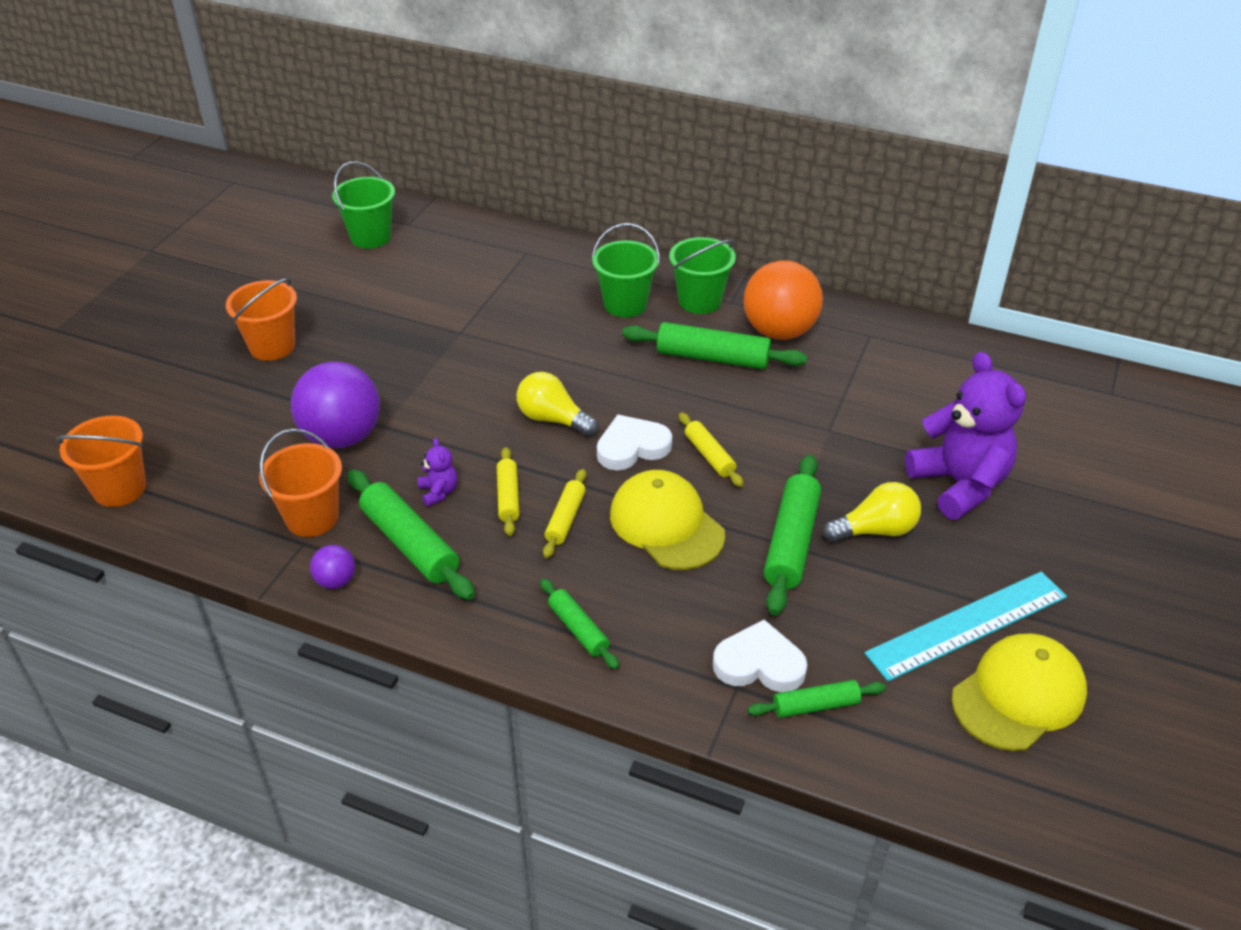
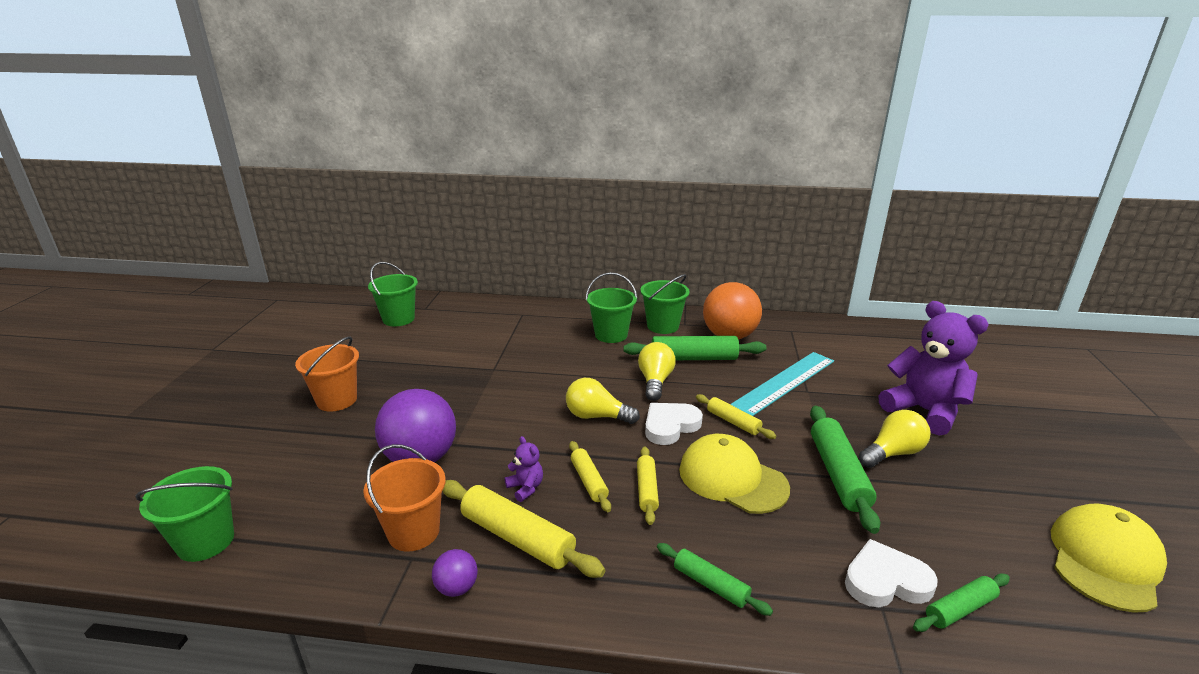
camera: 15 degrees left, 15 degrees down
orange bucket [56,415,146,507] -> green bucket [136,466,234,562]
green rolling pin [348,469,475,600] -> yellow rolling pin [442,480,605,578]
turquoise ruler [865,571,1067,681] -> turquoise ruler moved to [730,352,834,416]
none -> yellow light bulb [638,342,676,401]

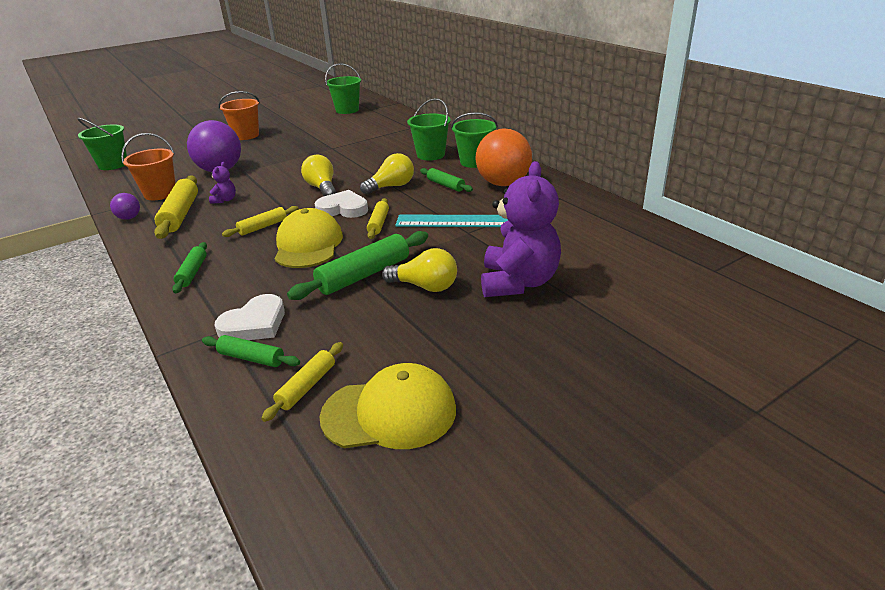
camera: 50 degrees right, 5 degrees up
yellow rolling pin [569,441,611,512] -> yellow rolling pin moved to [261,342,343,422]
green rolling pin [624,336,766,360] -> green rolling pin [420,168,473,192], size x0.58
white heart [845,539,938,607] -> white heart turned 90 degrees clockwise [215,294,285,340]

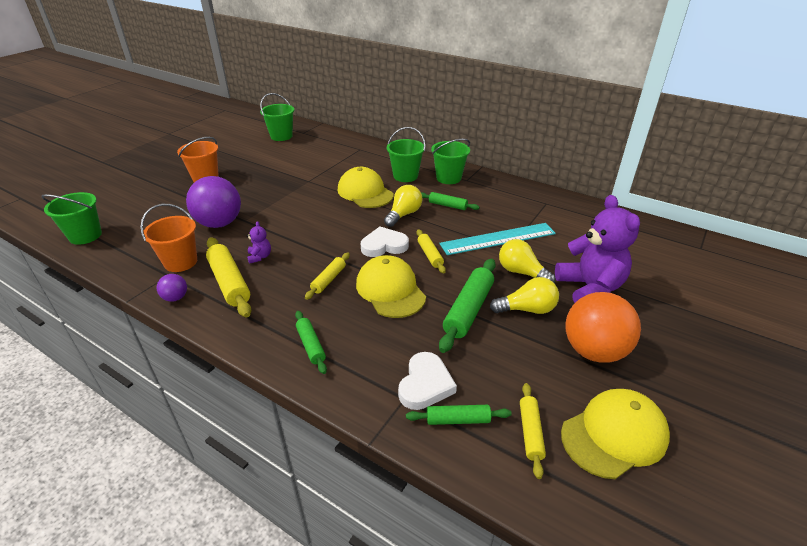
camera: 25 degrees left, 5 degrees up
yellow light bulb [301,154,336,196] -> yellow light bulb moved to [499,239,555,284]
orange ball [476,129,532,186] -> orange ball moved to [565,292,641,363]
none -> yellow cap [338,167,394,208]

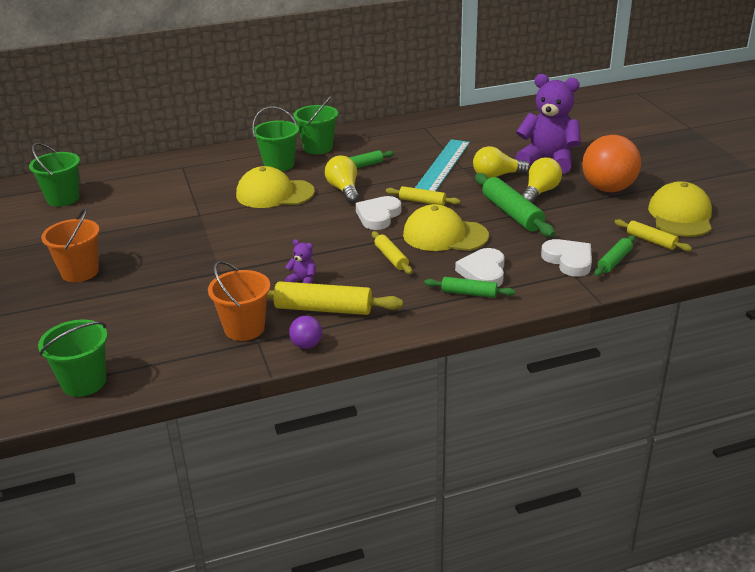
camera: 50 degrees left, 5 degrees down
purple ball [186,176,241,228] -> none
none -> white heart [455,248,505,287]

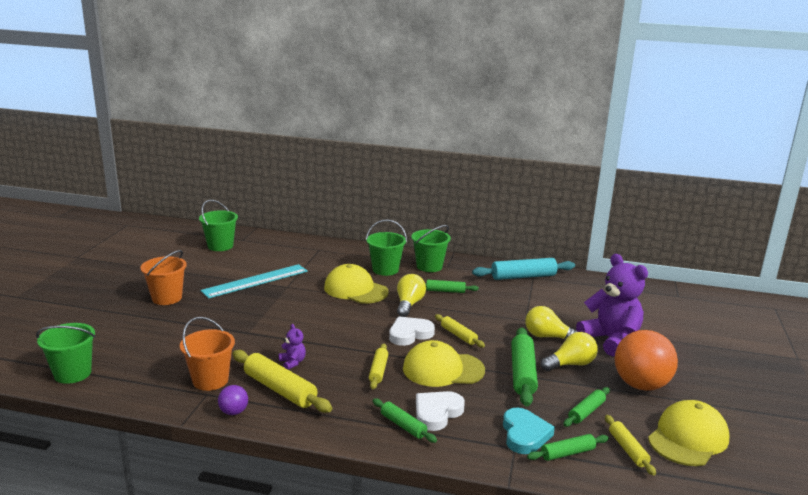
camera: 30 degrees right, 10 degrees down
yellow cap [403,204,489,251] -> yellow cap turned 45 degrees counterclockwise [403,340,485,387]
turquoise ruler [415,139,470,191] -> turquoise ruler moved to [201,264,308,298]
white heart [541,239,592,277] -> turquoise heart [503,408,555,454]
none -> turquoise rolling pin [472,258,575,280]
none -> green rolling pin [563,387,610,427]

